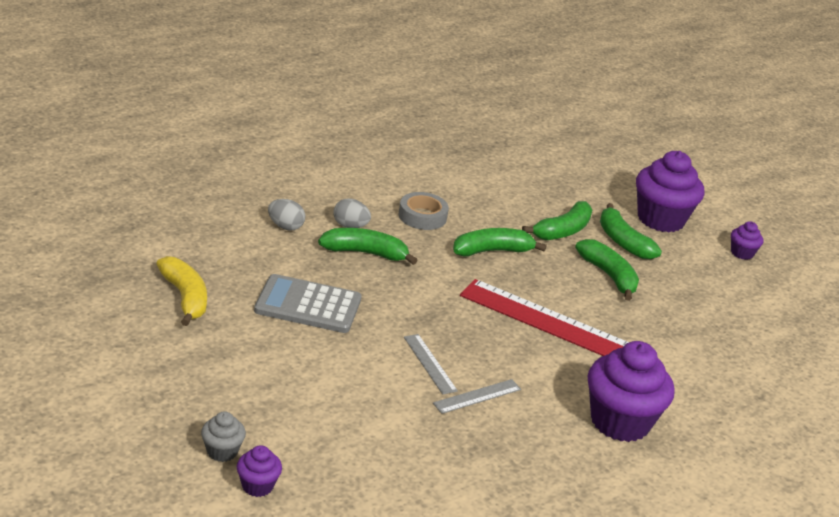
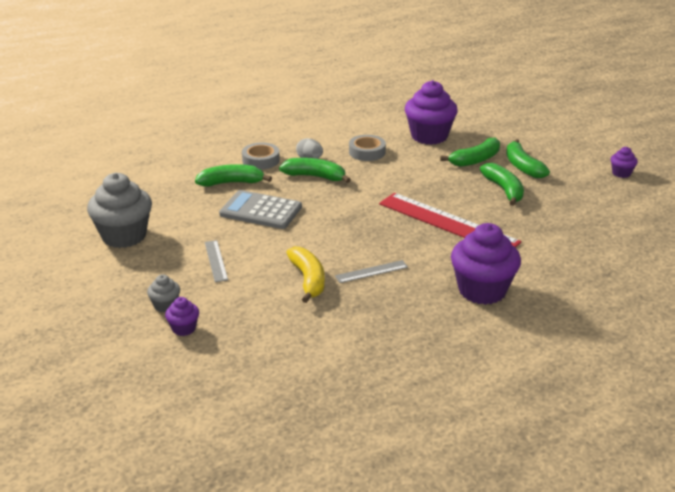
camera: 15 degrees right, 0 degrees up
yellow banana [156,256,207,326] -> yellow banana moved to [286,246,325,303]
grey egg [268,199,305,231] -> grey tape [242,142,280,170]
grey ruler [404,334,458,395] -> grey ruler moved to [205,240,228,282]
green banana [453,228,547,256] -> green banana moved to [195,164,272,187]
purple cupcake [636,151,704,232] -> purple cupcake moved to [405,80,458,145]
none -> grey cupcake [87,173,152,248]

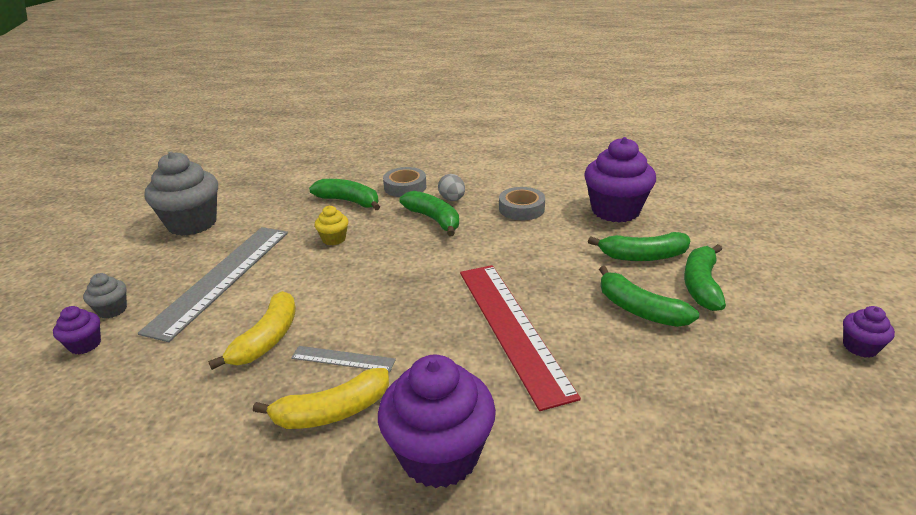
camera: 35 degrees right, 0 degrees up
grey ruler [205,240,228,282] -> grey ruler [138,227,288,342], size x2.21
grey calculator [219,190,302,229] -> yellow cupcake [315,206,348,245]
green banana [480,163,524,206] -> green banana turned 120 degrees clockwise [599,266,699,327]
none -> yellow banana [253,368,389,429]

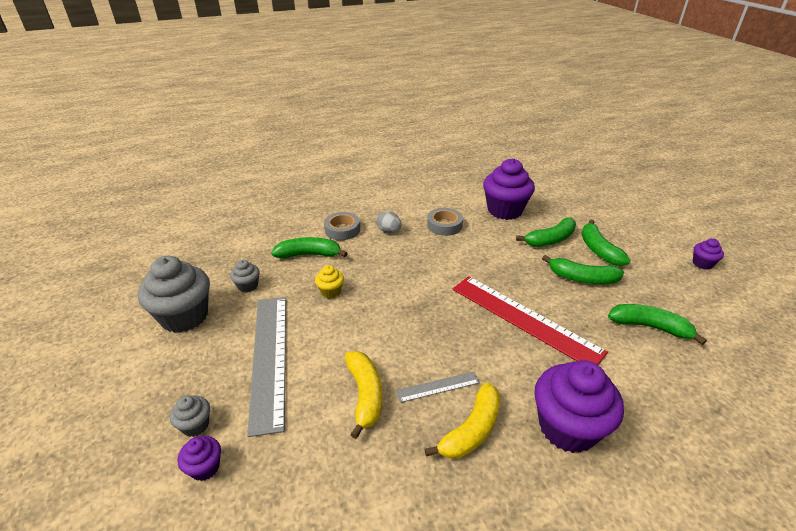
camera: 30 degrees left, 5 degrees up
green banana [399,191,459,236] -> green banana moved to [608,304,707,345]
none -> grey cupcake [230,260,260,292]

